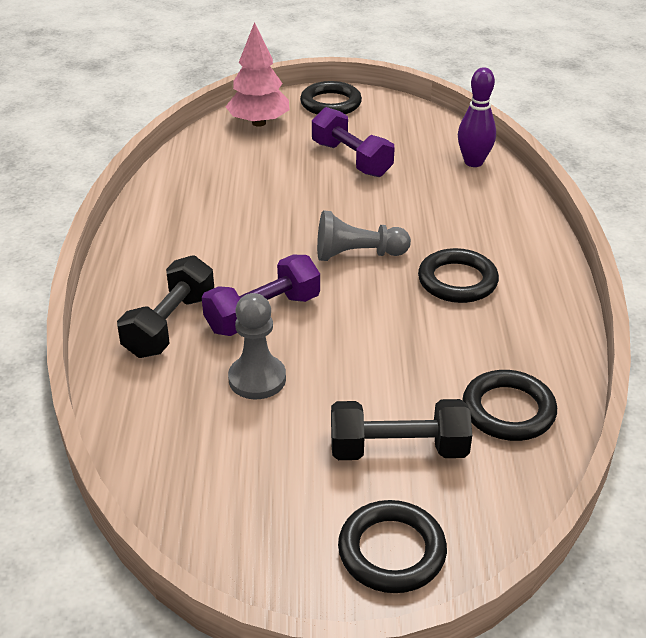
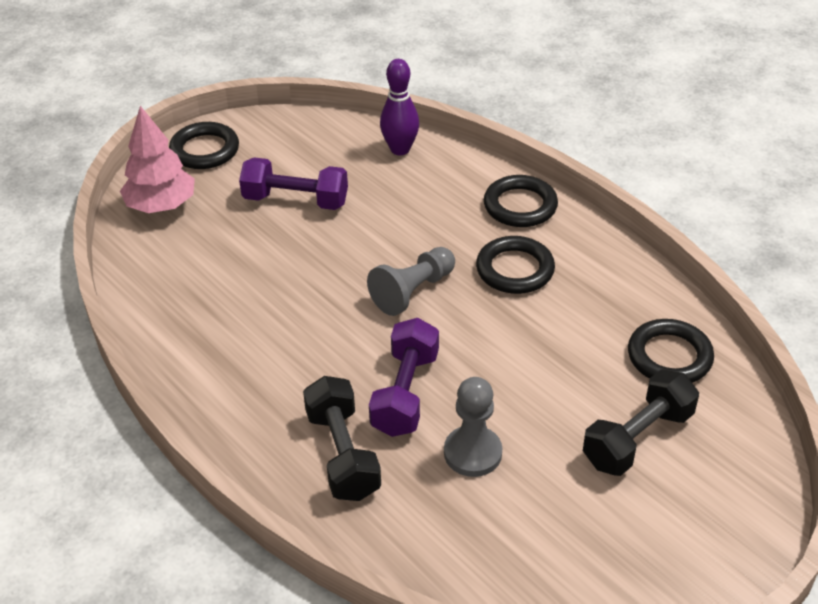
camera: 40 degrees left, 5 degrees up
black ring [338,500,447,593] -> black ring moved to [484,175,558,227]

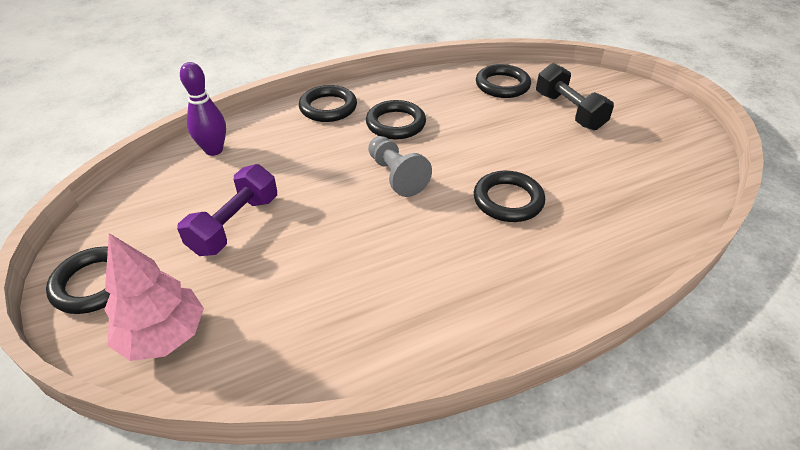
camera: 75 degrees left, 0 degrees up
black dumbbell [303,376,381,501] -> none
purple dumbbell [369,318,439,437] -> black ring [474,171,545,222]
grey pawn [444,377,502,477] -> none

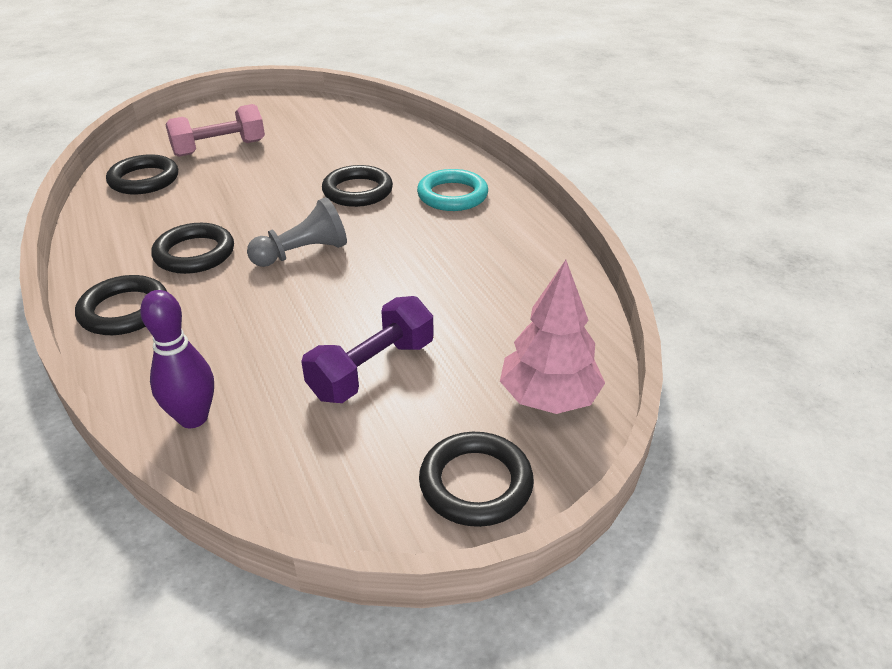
camera: 90 degrees left, 5 degrees down
purple dumbbell [177,164,277,256] -> purple dumbbell turned 75 degrees counterclockwise [301,296,434,403]
black dumbbell [536,63,614,130] -> pink dumbbell [166,104,265,157]
none -> turquoise ring [417,169,488,211]

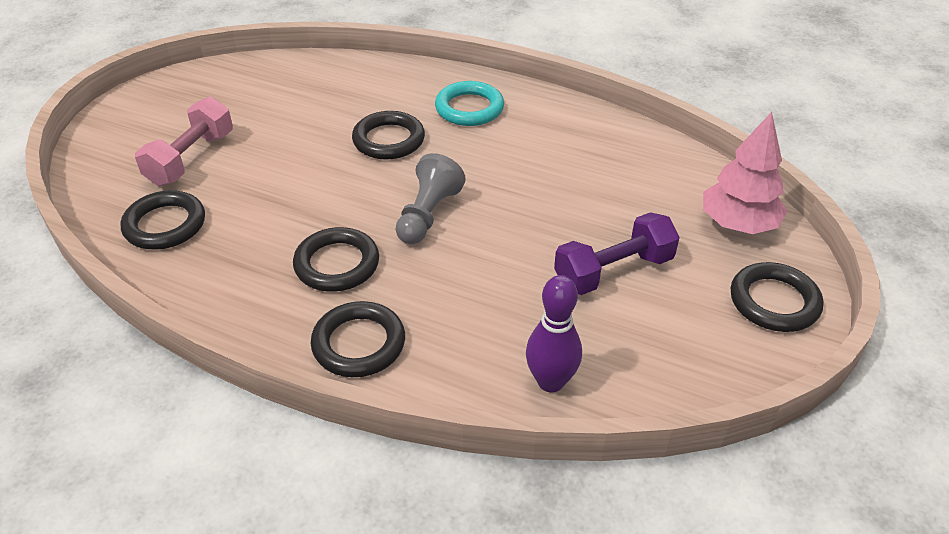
camera: 40 degrees left, 5 degrees up
purple dumbbell [301,296,434,403] -> purple dumbbell turned 60 degrees clockwise [554,212,680,295]

